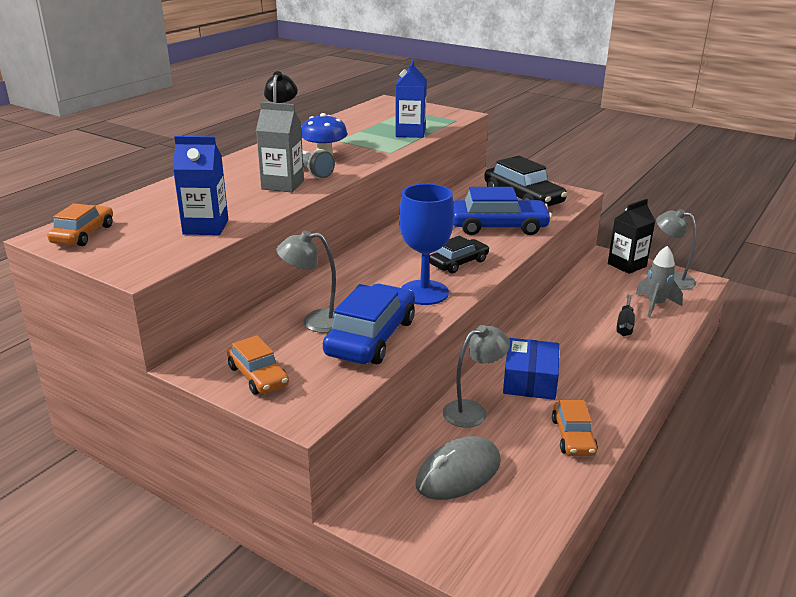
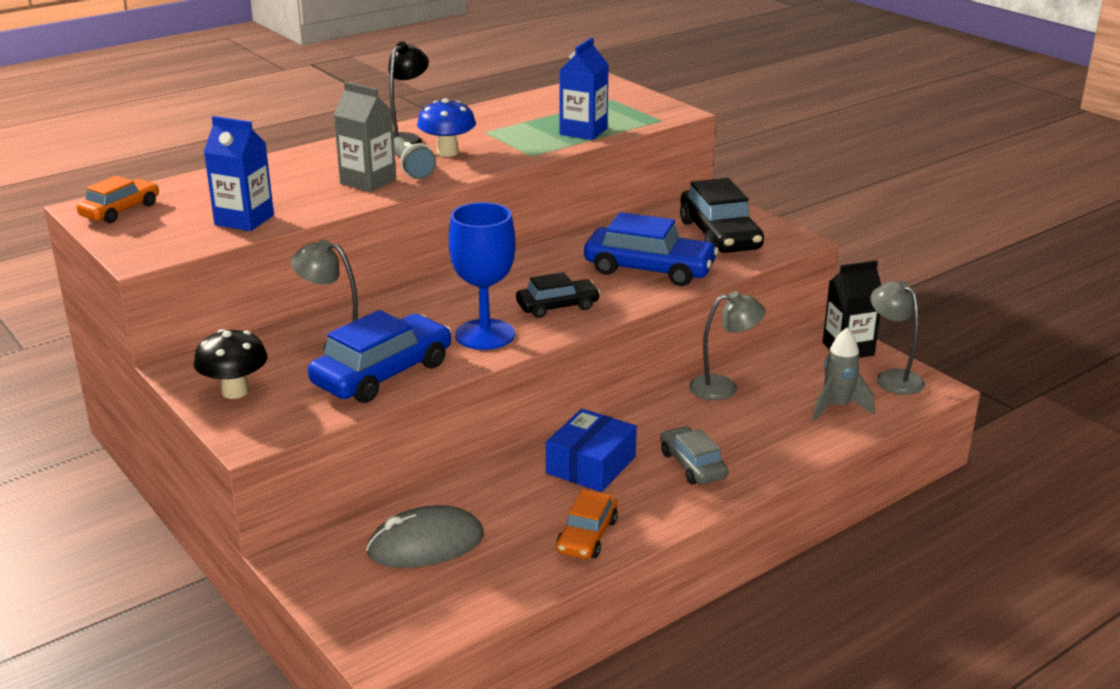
camera: 20 degrees right, 0 degrees up
orange car [227,335,289,395] -> black mushroom [194,329,267,399]
grey lamp [443,325,510,428] -> grey lamp moved to [689,291,766,400]
black screwdriver [616,294,635,336] -> none
none -> grey car [660,426,728,485]

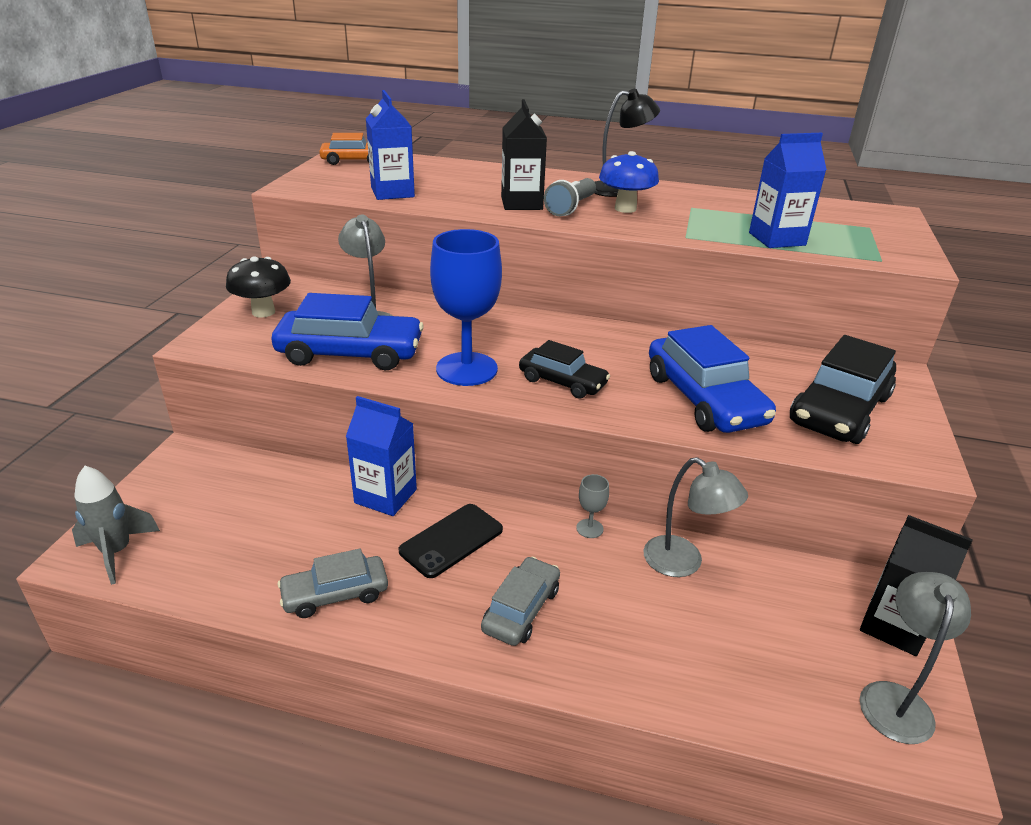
camera: 50 degrees right, 5 degrees up
grey carton [333,82,396,192] -> black carton [501,99,547,210]
grey mouse [366,505,484,568] -> none
blue box [546,409,637,492] -> black phone [398,504,503,578]
orange car [556,489,618,559] -> grey car [278,549,388,618]
grey rocket [812,327,874,421] -> grey rocket moved to [72,466,160,585]
none -> blue carton [346,396,417,516]
none -> grey goblet [576,474,609,538]

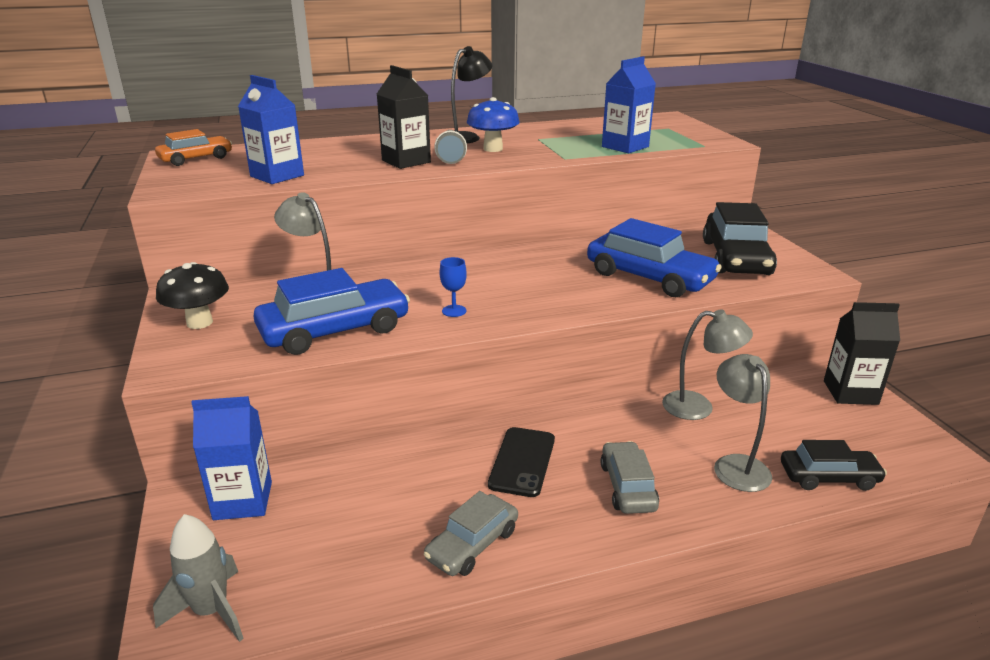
camera: 30 degrees left, 5 degrees down
blue carton [346,396,417,516] -> blue carton moved to [191,396,272,520]
blue goblet [430,229,502,386] -> blue goblet [439,257,467,317], size x0.41
black car [519,340,610,399] -> black car moved to [781,440,887,491]
grey goblet [576,474,609,538] -> none
grey lamp [860,572,971,744] -> grey lamp moved to [714,354,772,492]

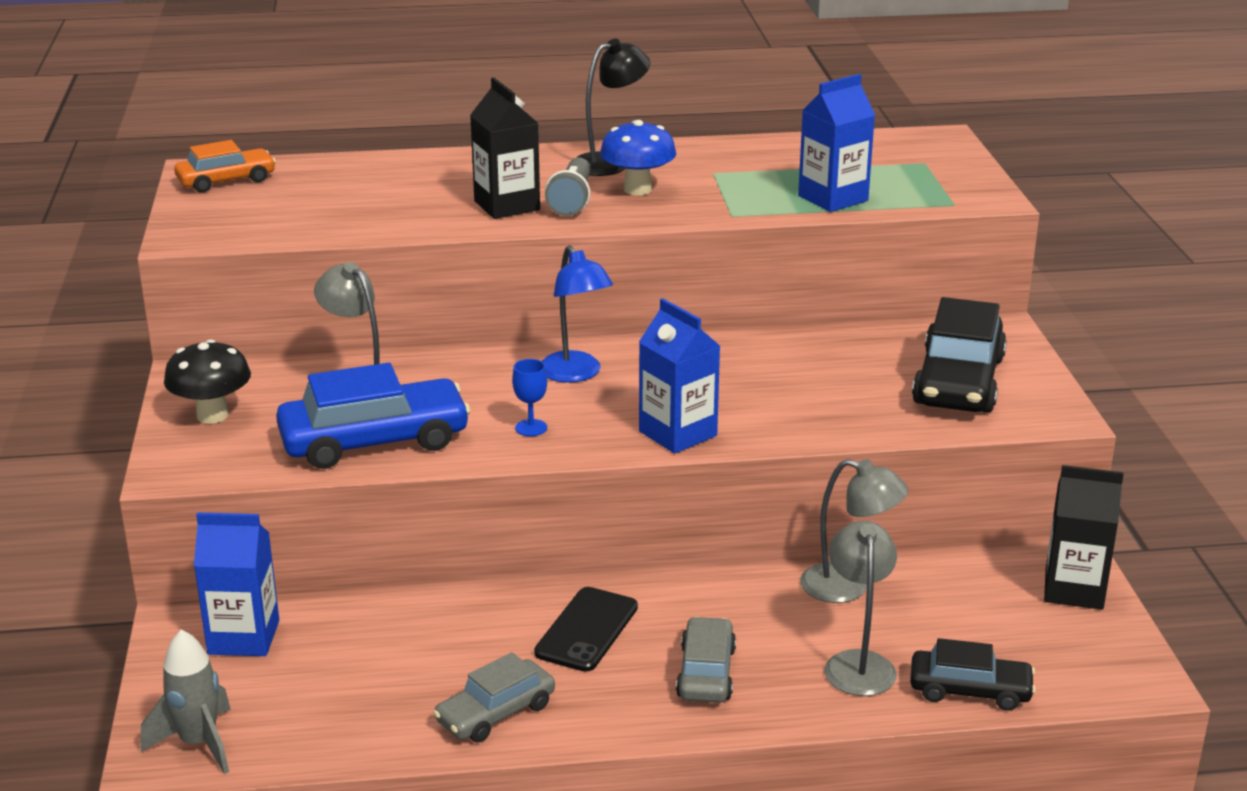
camera: 10 degrees right, 0 degrees up
blue carton [238,75,304,184] -> blue carton moved to [639,298,720,453]
blue car [587,218,722,297] -> none
none -> blue lamp [542,245,613,383]

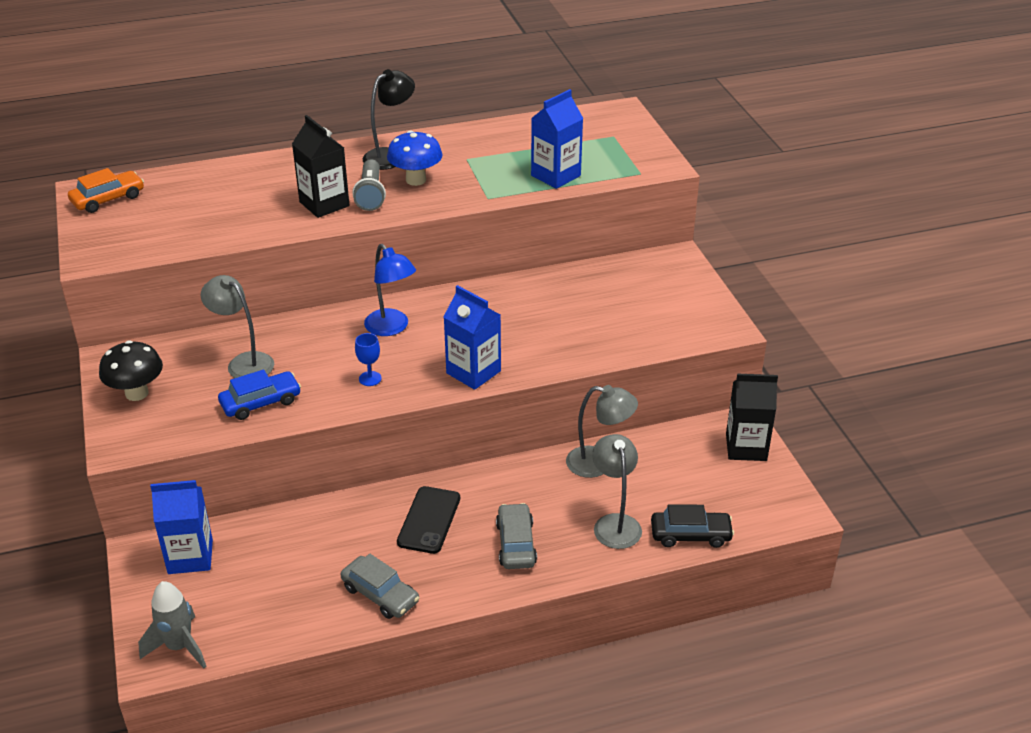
camera: 10 degrees left, 10 degrees up
blue car [276,363,470,469] -> blue car [218,369,301,420], size x0.60
grey car [433,652,555,743] -> grey car turned 90 degrees counterclockwise [340,554,419,619]
black car [912,297,1007,413] -> none

